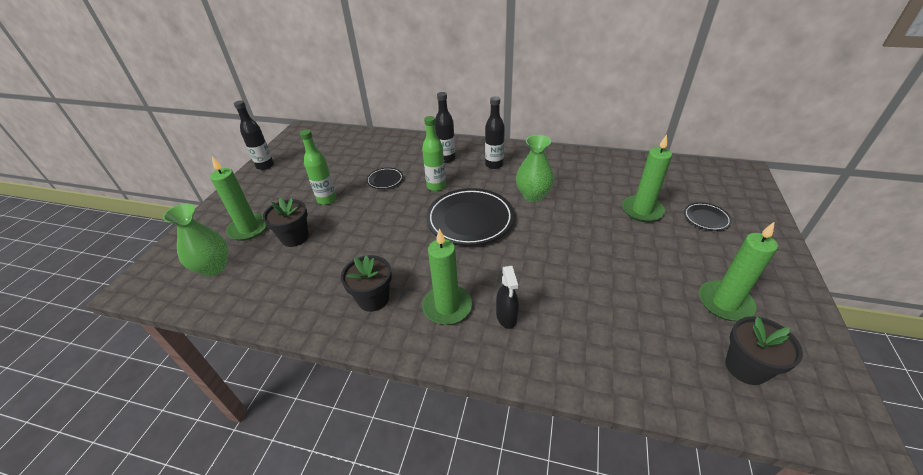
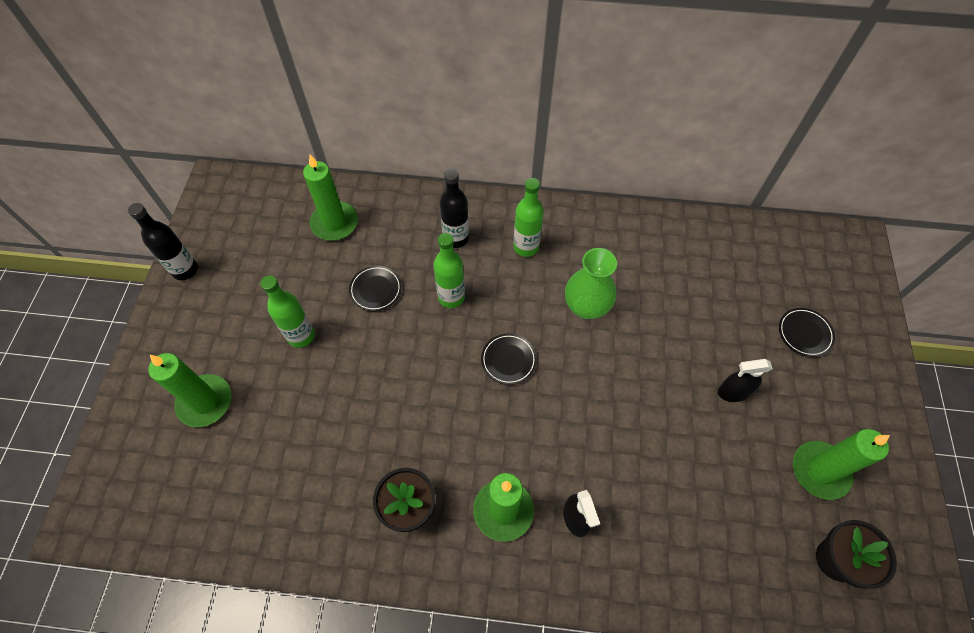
camera: 10 degrees left, 20 degrees up
green vase [163,204,228,276] -> none
black flower pot [262,197,309,247] -> none
black plate [426,188,514,246] -> black plate [481,333,537,385], size x0.48
black bottle [485,96,505,169] -> green bottle [513,178,544,257]
green candle [622,135,672,222] -> green candle moved to [303,155,358,240]
none -> black spray bottle [718,359,773,402]

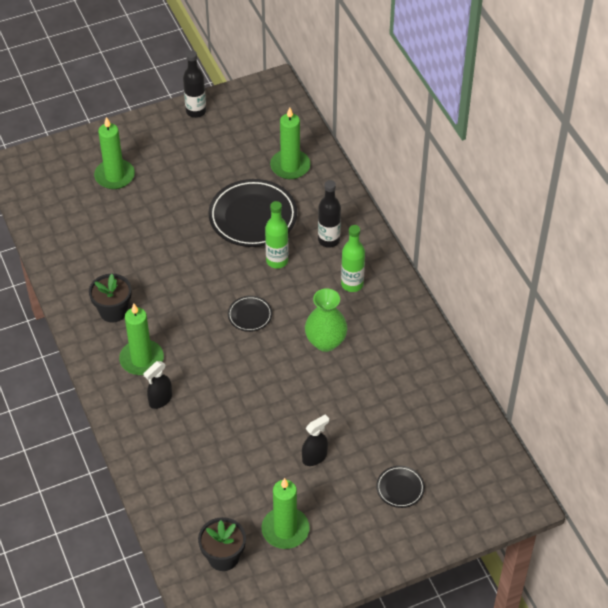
camera: 60 degrees right, 10 degrees down
green bottle [261,275,315,348] -> none
black plate [349,265,402,311] -> black plate [208,179,297,247], size x2.09
black spray bottle [718,359,773,402] -> black spray bottle turned 90 degrees clockwise [302,414,329,466]

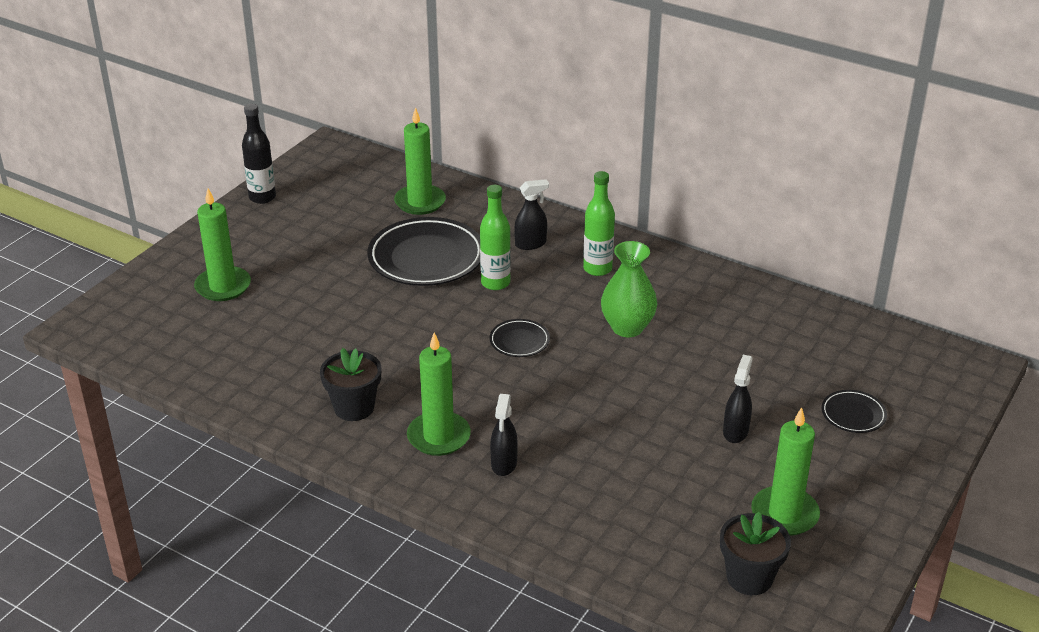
camera: 35 degrees left, 15 degrees down
black bottle [318,180,341,248] -> black spray bottle [514,179,549,250]

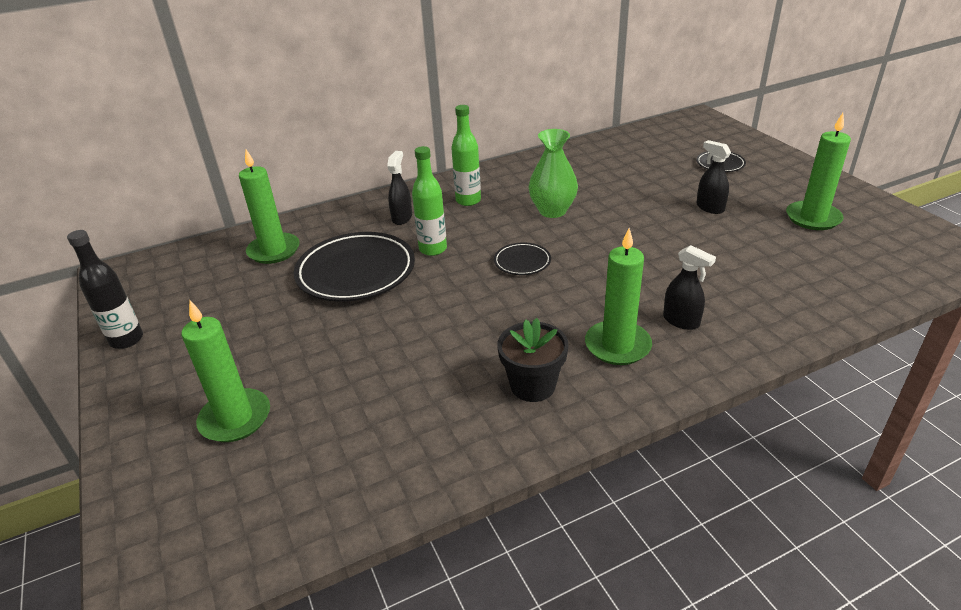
camera: 55 degrees left, 0 degrees up
black flower pot [720,512,791,595] -> none

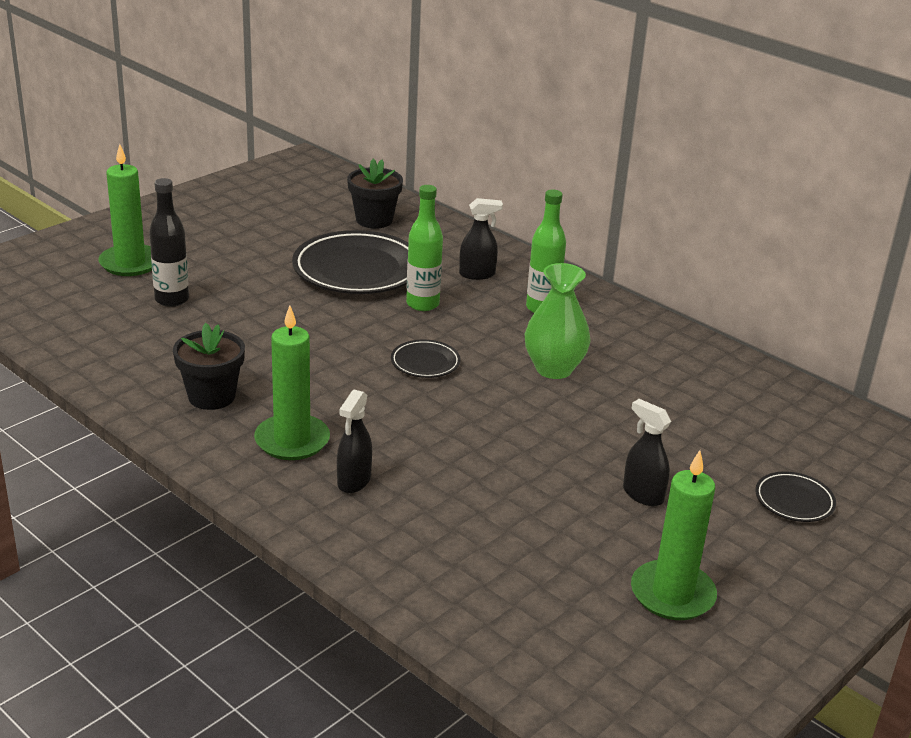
camera: 65 degrees right, 5 degrees down
black bottle [67,230,143,349] -> black bottle moved to [149,178,189,307]
green candle [239,149,300,264] -> black flower pot [347,159,403,229]
black spray bottle [696,140,731,214] -> black spray bottle turned 75 degrees counterclockwise [623,399,671,506]

